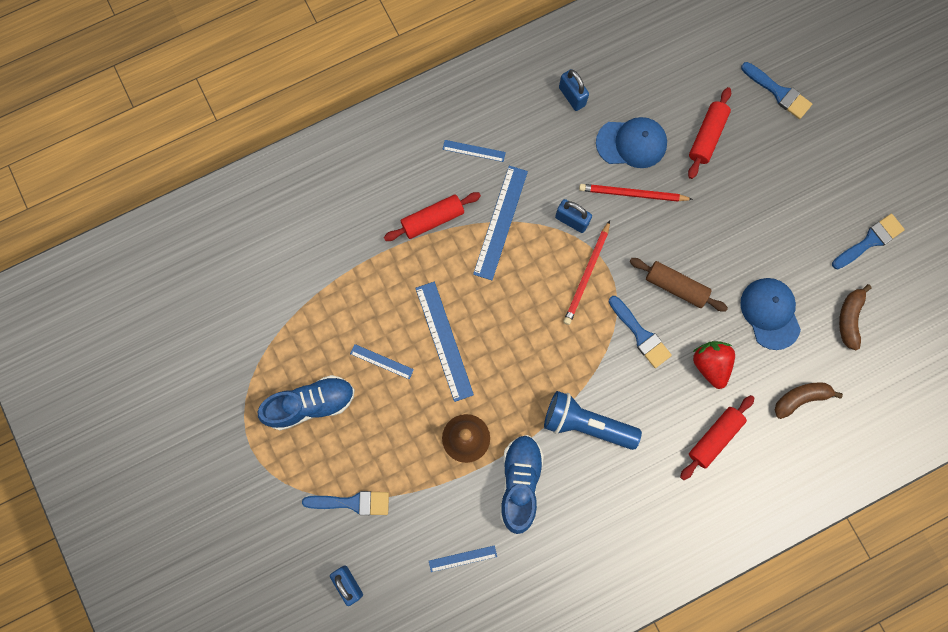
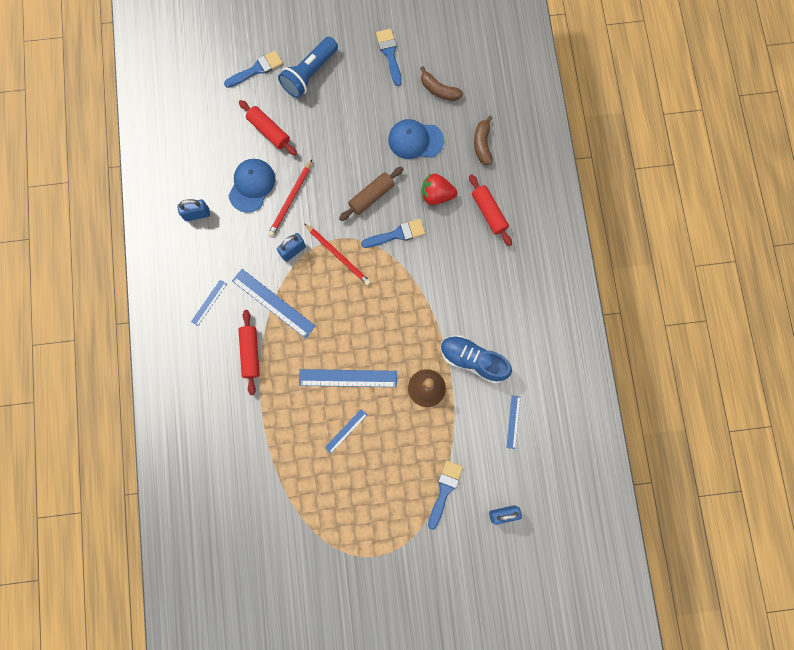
camera: 70 degrees left, 0 degrees up
blue shoe [258,375,355,431] -> none
blue flashlight [544,391,642,450] -> blue flashlight moved to [278,37,338,98]

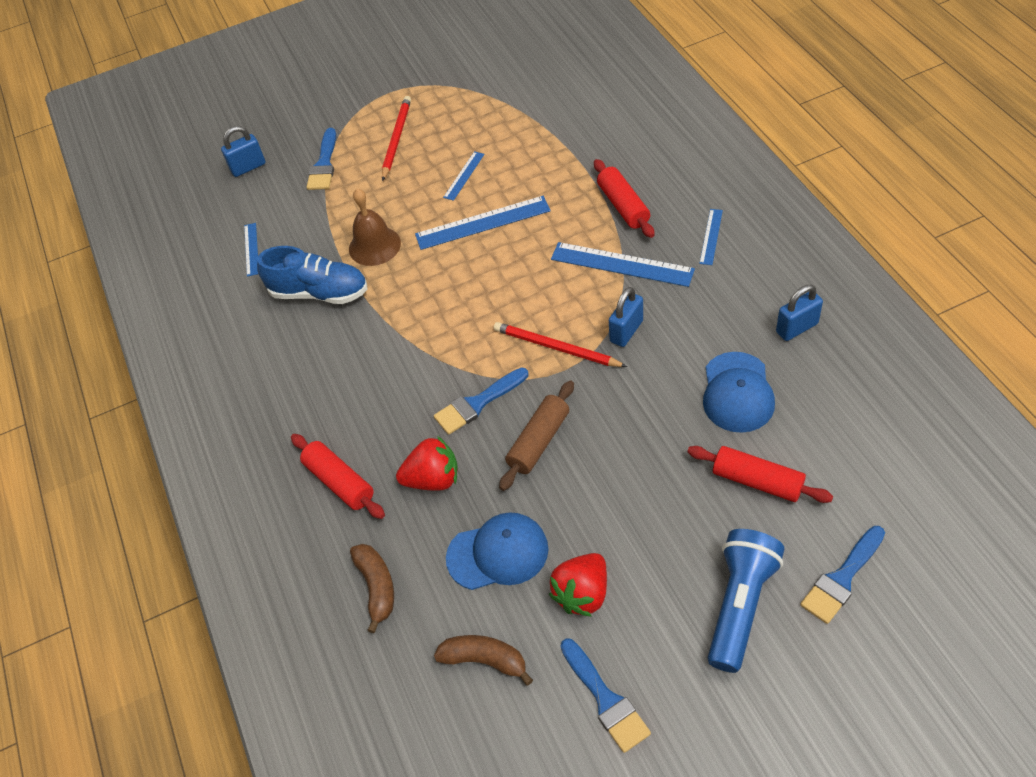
camera: 170 degrees right, 25 degrees down
red pencil [268,160,312,237] -> red pencil moved to [382,96,411,181]
none -> red strawberry [549,553,607,617]

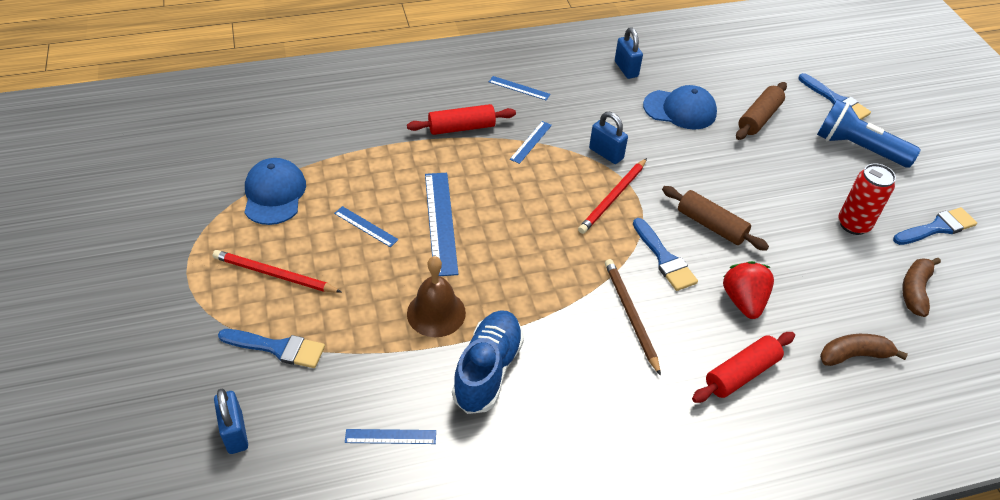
camera: 90 degrees left, 5 degrees down
blue cap [446,512,548,590] -> blue cap moved to [244,158,306,225]
red strawberry [549,553,607,617] -> red can [838,164,896,235]
blue ruler [551,242,695,287] -> blue ruler [510,121,552,164], size x0.53
red rolling pin [687,446,833,503] -> brown rolling pin [736,82,787,140]
none -> brown pencil [605,259,661,376]

